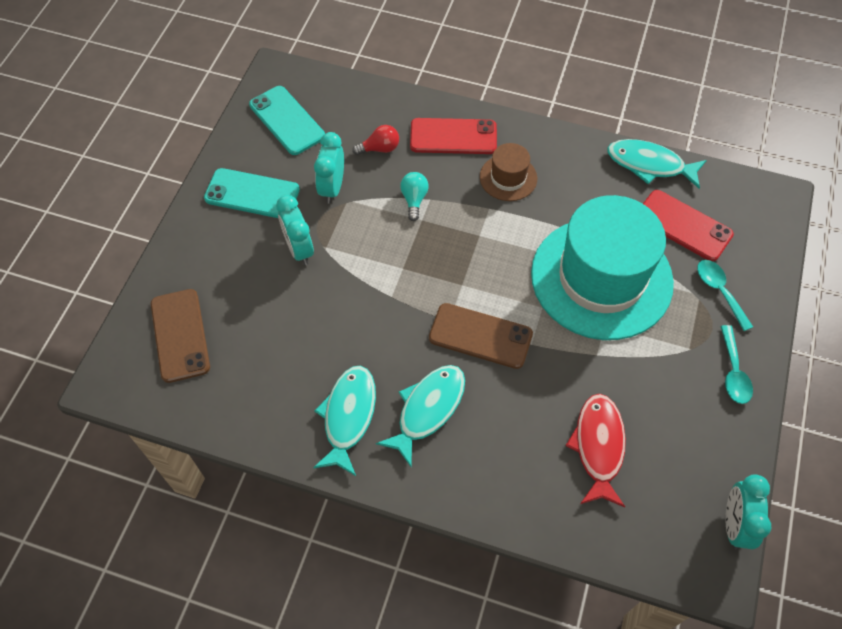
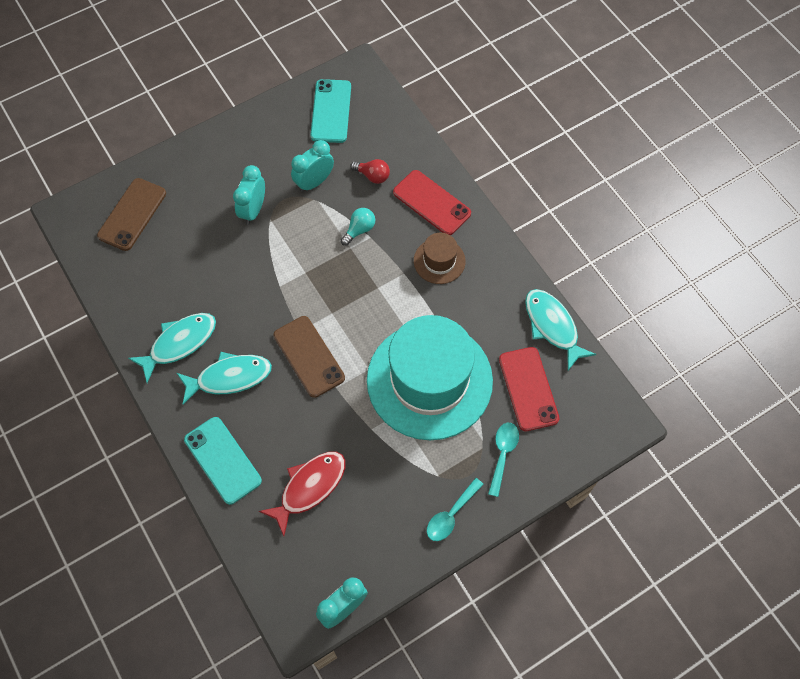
camera: 40 degrees right, 5 degrees up
turquoise phone [204,168,300,218] -> turquoise phone moved to [184,417,262,505]

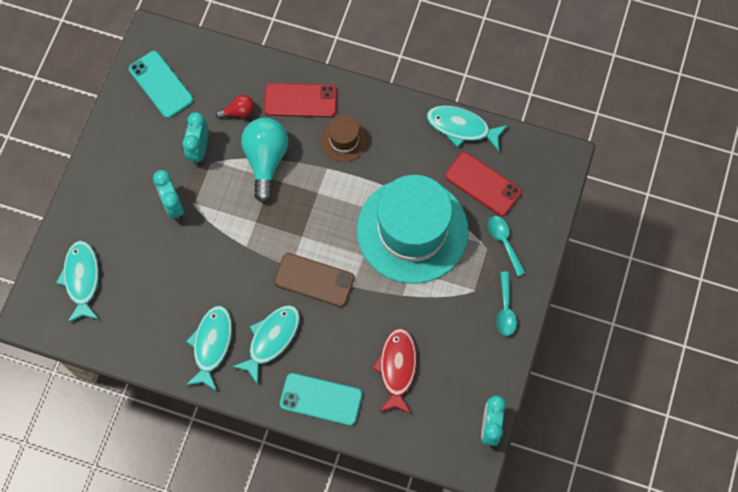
camera: 40 degrees left, 5 degrees up
brown phone [97,178,166,251] -> turquoise fish [56,240,99,323]
turquoise light bulb [341,208,375,246] -> turquoise light bulb [241,118,288,203], size x2.03

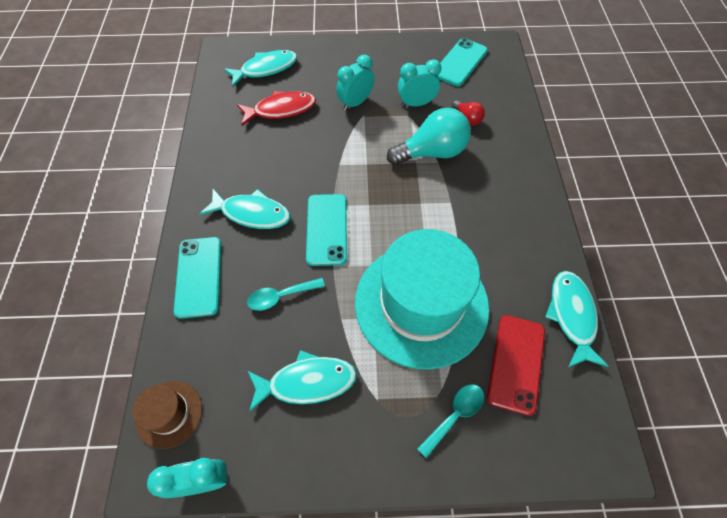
camera: 70 degrees right, 10 degrees down
turquoise fish [186,306,232,391] -> turquoise fish moved to [248,350,357,412]
red phone [264,83,337,117] -> none
brown phone [274,253,355,307] -> turquoise phone [306,194,347,266]
brown hat [320,115,368,162] -> brown hat moved to [132,381,202,449]
red fish [372,328,417,414] -> red fish moved to [237,91,316,126]
turquoise spoon [497,272,517,336] -> turquoise spoon moved to [247,278,325,311]

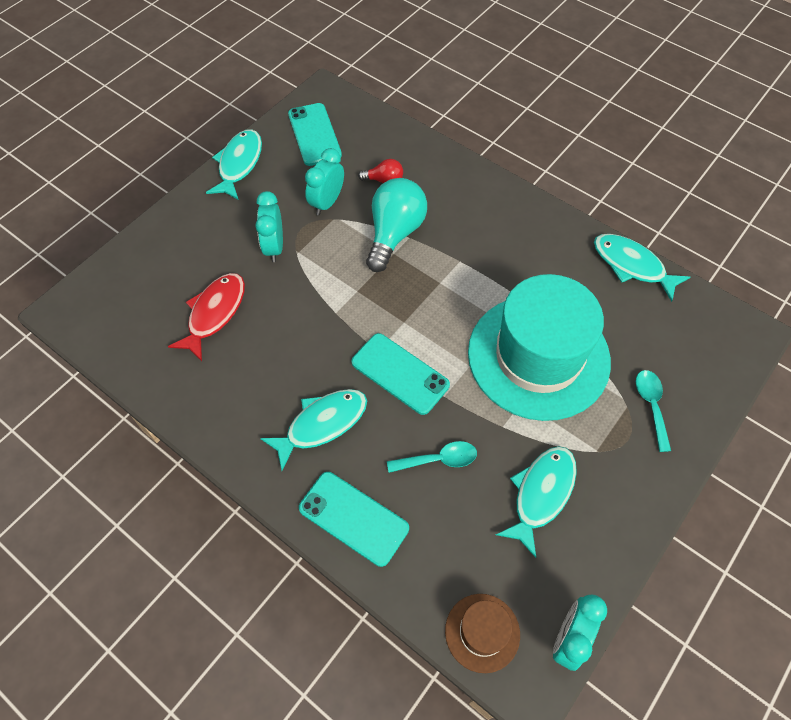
camera: 50 degrees left, 0 degrees up
turquoise fish [224,50,297,87] -> turquoise fish moved to [206,129,262,200]
turquoise spoon [247,278,325,311] -> turquoise spoon turned 120 degrees counterclockwise [387,441,477,473]
red phone [487,315,545,416] -> none

